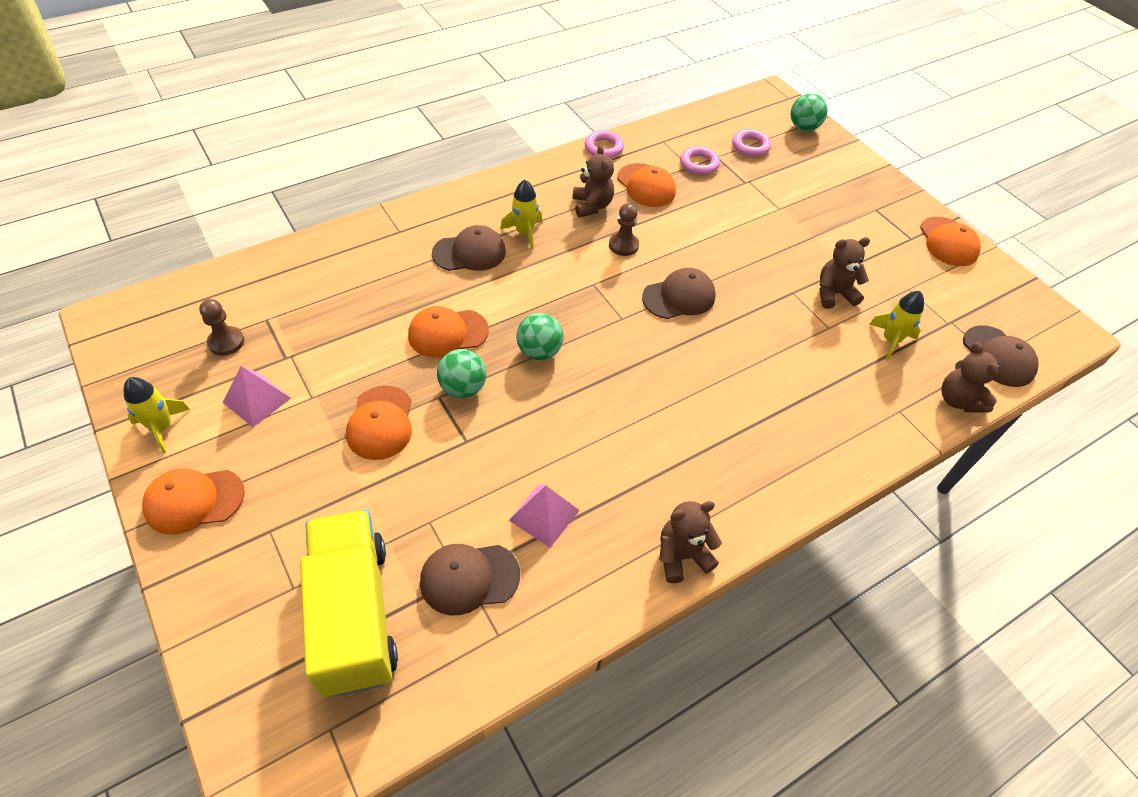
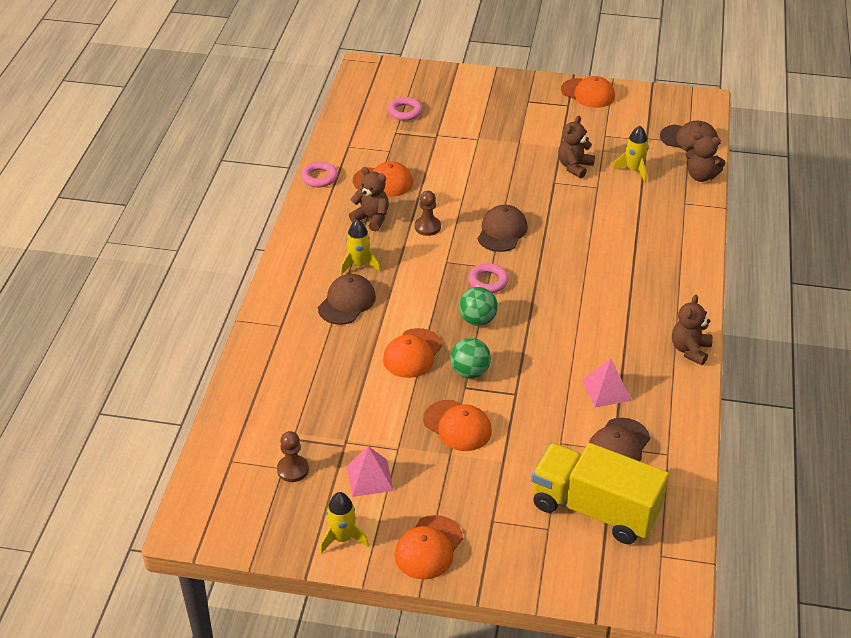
camera: 45 degrees left, 10 degrees down
pink ring [680,146,720,175] -> pink ring moved to [468,263,509,293]
green ball [791,93,828,131] -> none

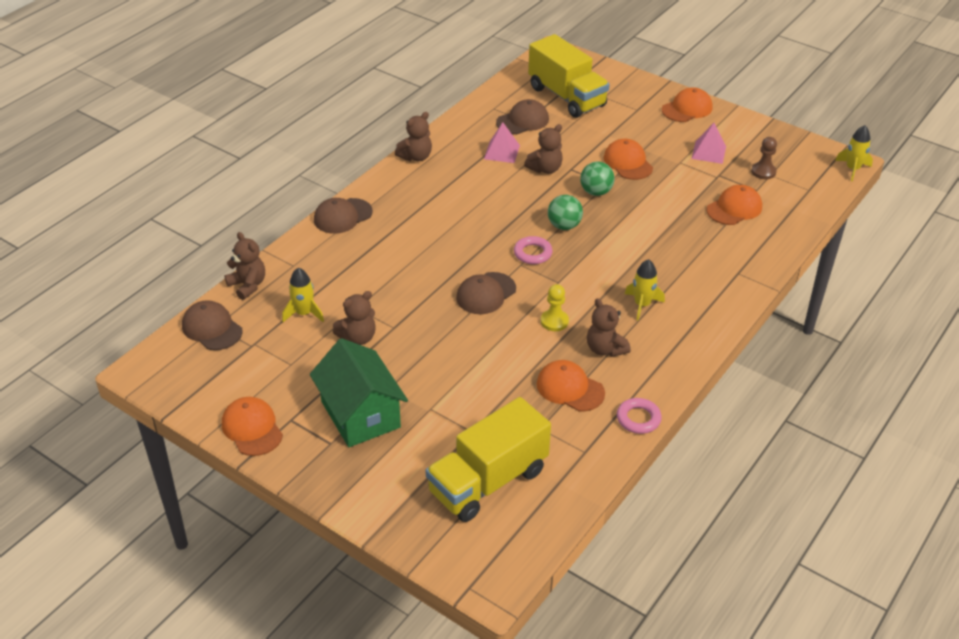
camera: 155 degrees left, 0 degrees up
brown cap [318,274,376,325] -> brown cap moved to [314,198,373,234]
yellow rocket [320,492,369,553] -> yellow rocket moved to [835,125,873,181]
orange cap [383,328,442,378] -> orange cap moved to [706,185,762,225]
pink ring [388,97,422,121] -> yellow truck [426,397,551,522]
brown pawn [415,191,441,236] -> yellow pawn [541,284,569,331]
none -> green house [310,338,408,447]
none -> brown teddy bear [524,124,563,174]

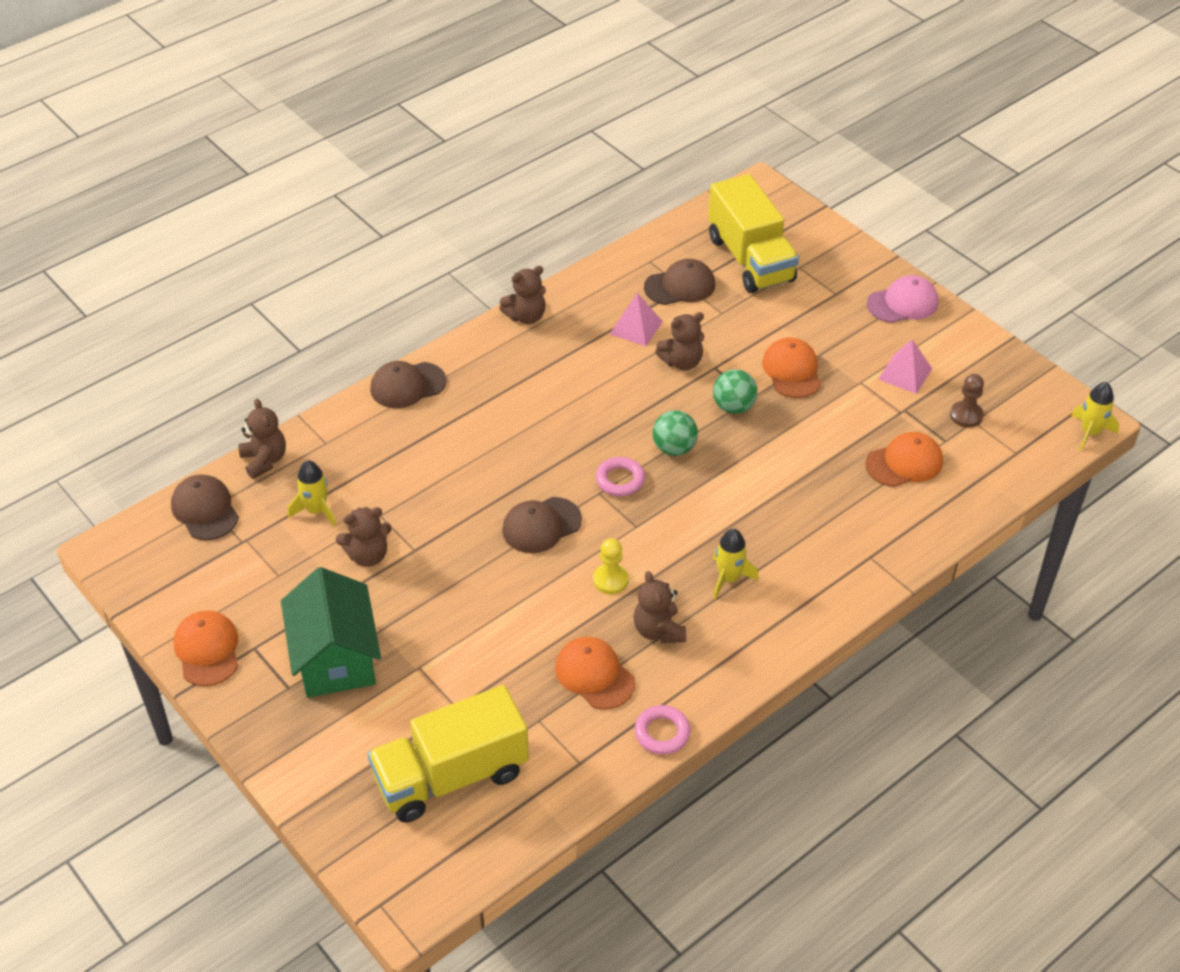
camera: 15 degrees right, 5 degrees up
orange cap [662,87,713,122] -> pink cap [867,275,938,323]

